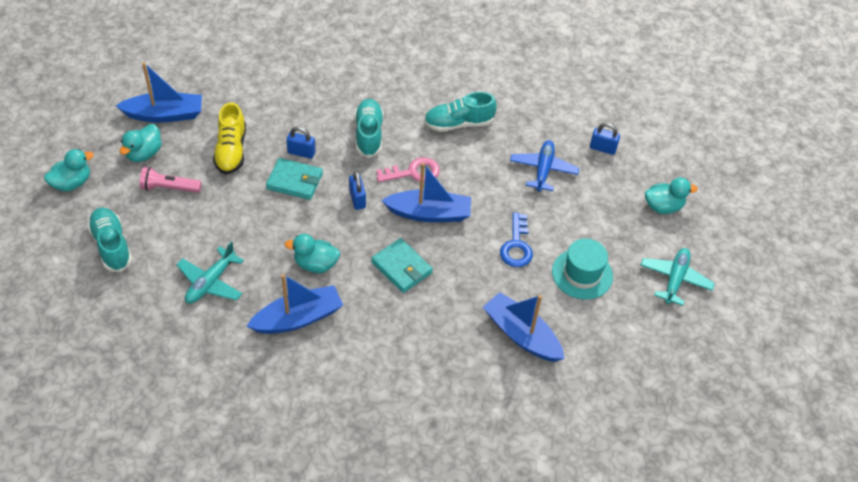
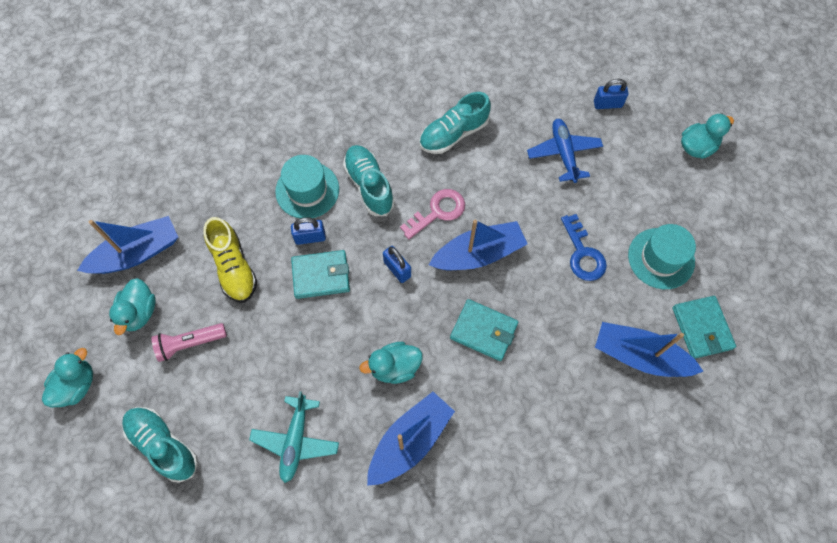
camera: 20 degrees left, 15 degrees up
turquoise plane [641,248,715,306] -> none
none -> turquoise hat [275,155,339,218]
none -> turquoise wallet [672,296,736,359]

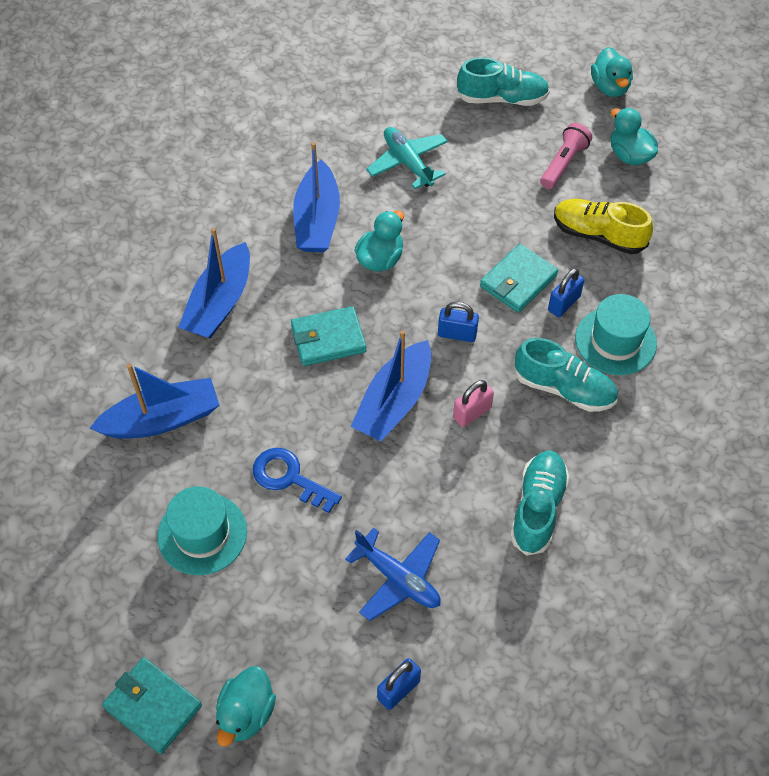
camera: 140 degrees right, 10 degrees down
blue boat [77,216,178,274] -> blue boat moved to [178,228,250,339]
pink key [400,189,465,240] -> pink padlock [453,380,494,427]
turquoise wallet [672,296,736,359] -> turquoise wallet moved to [102,657,202,754]

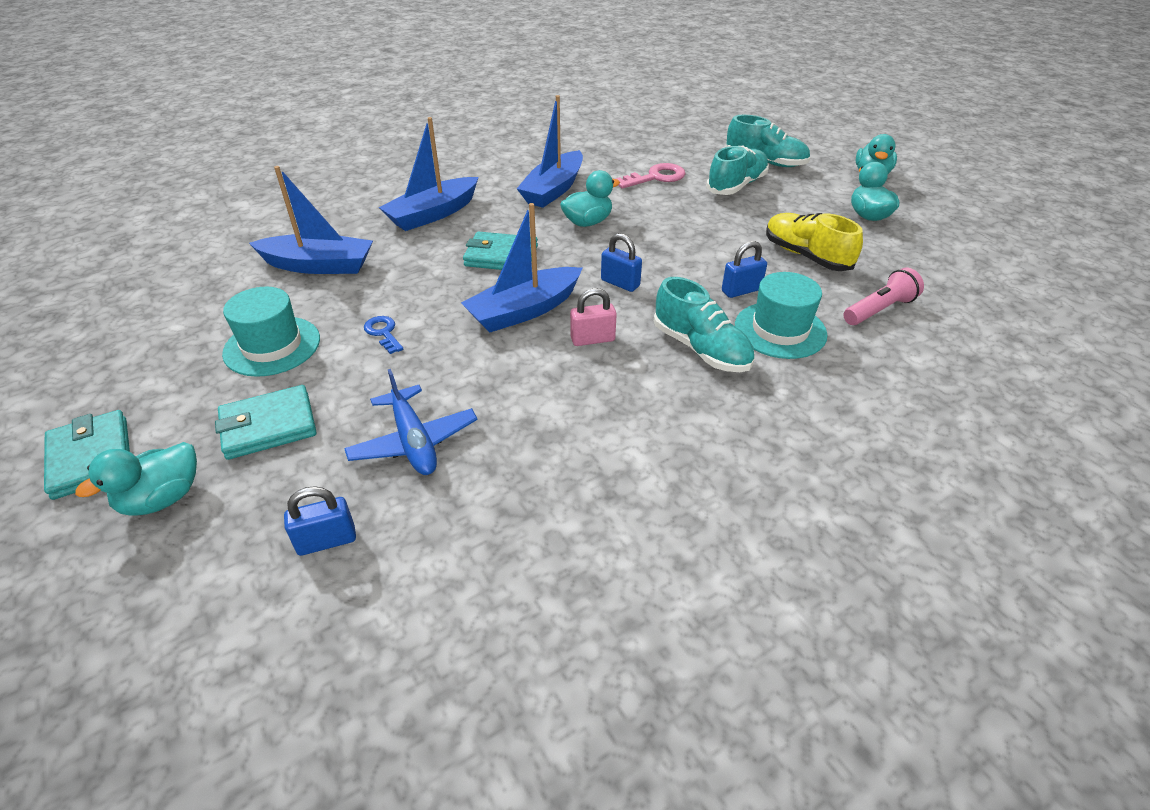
camera: 25 degrees right, 15 degrees down
blue key [253,448,342,513] -> blue key [364,316,403,354], size x0.62
turquoise plane [366,127,448,189] -> pink key [615,163,686,189]
turquoise wallet [480,244,558,313] -> turquoise wallet moved to [215,385,317,460]
turquoise shoe [510,451,569,556] -> turquoise shoe moved to [706,146,769,195]
pink flashlight [540,123,592,189] -> pink flashlight moved to [844,268,924,325]

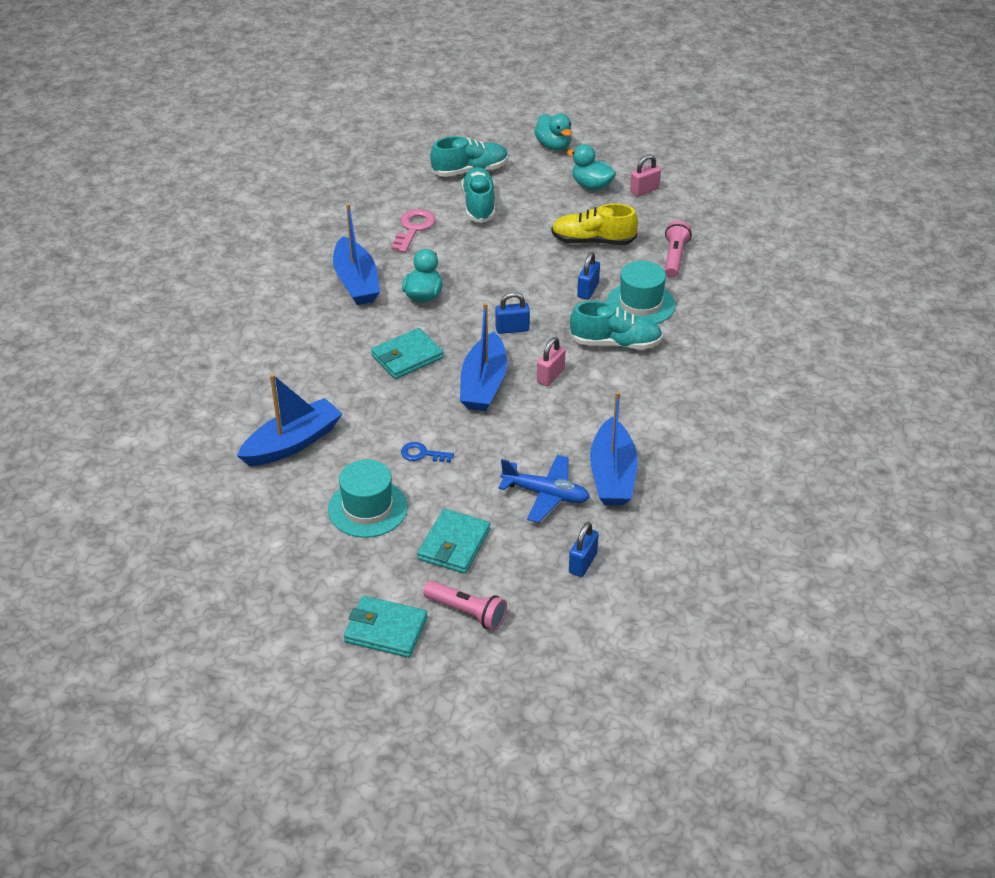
camera: 45 degrees left, 0 degrees up
turquoise duck [75,442,197,516] -> pink flashlight [423,581,507,630]
blue boat [379,117,478,231] -> blue boat moved to [590,391,637,505]
none -> pink padlock [630,155,661,197]

